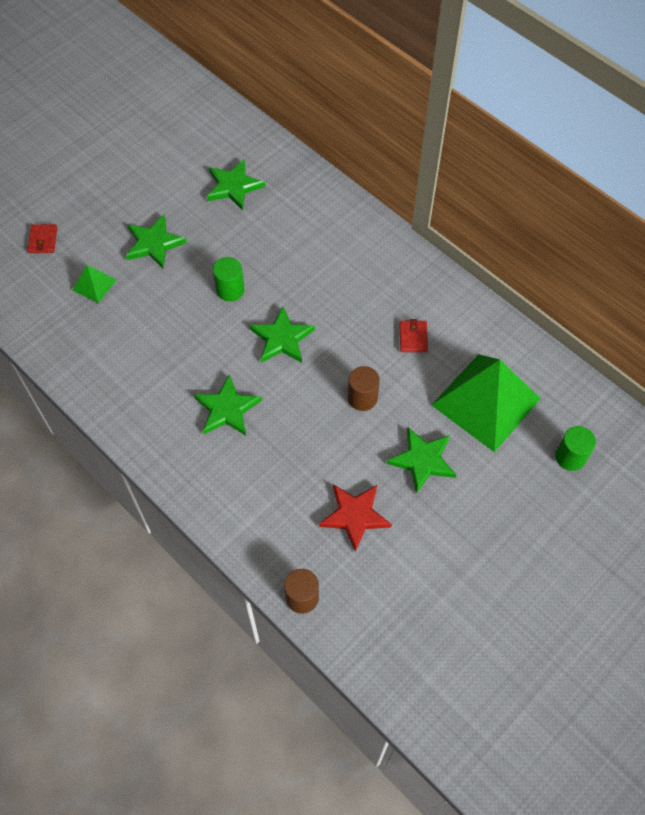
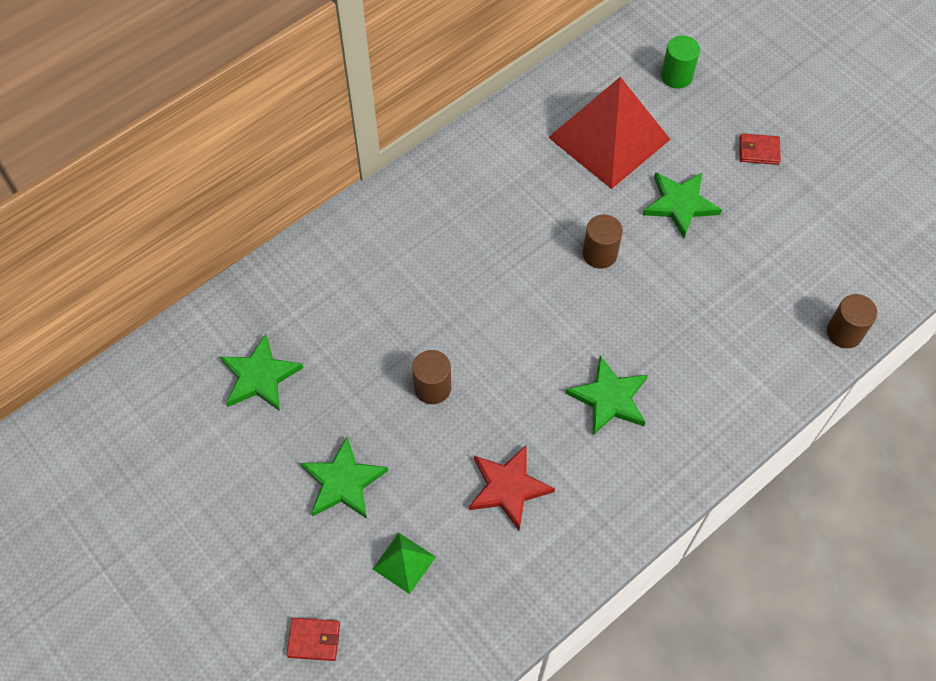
camera: 85 degrees left, 0 degrees up
green cylinder [213,257,245,302] -> brown cylinder [412,350,451,404]
green star [250,306,315,363] -> none
red star [319,484,392,552] -> red star moved to [469,445,555,530]
red wallet [399,319,428,352] -> red wallet moved to [740,133,781,165]
green pyramid [431,354,541,452] -> red pyramid [548,77,671,189]

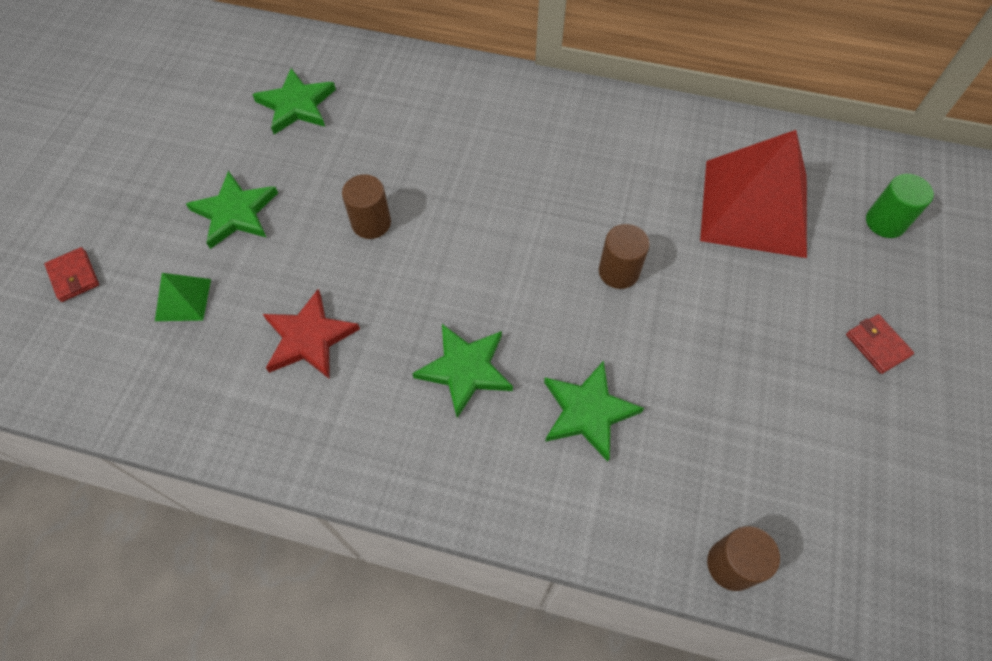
camera: 55 degrees right, 0 degrees up
green star [643,172,722,238] -> green star moved to [544,361,644,462]

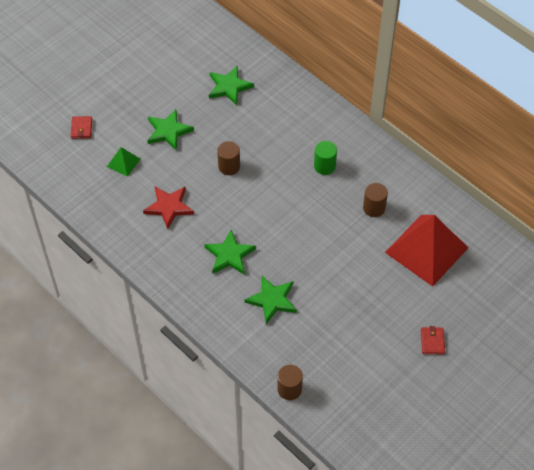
camera: 30 degrees right, 5 degrees down
brown cylinder [599,224,650,289] -> brown cylinder moved to [363,183,388,217]
green cylinder [866,174,934,238] -> green cylinder moved to [314,141,337,175]

